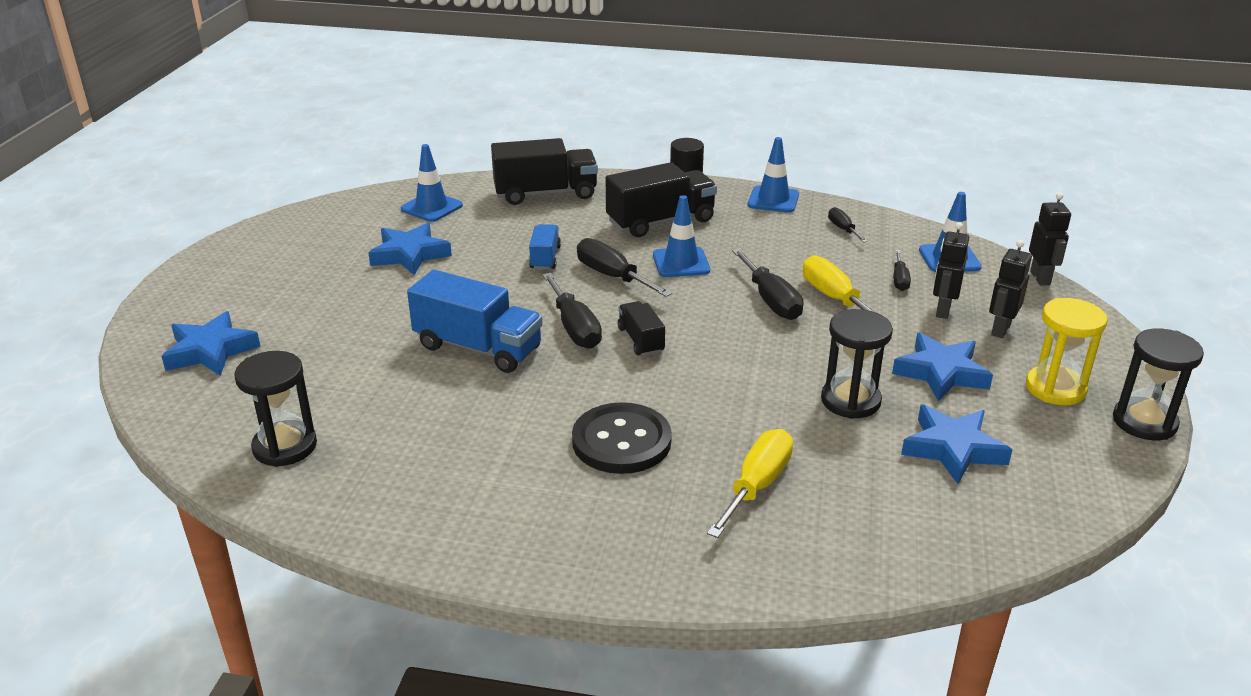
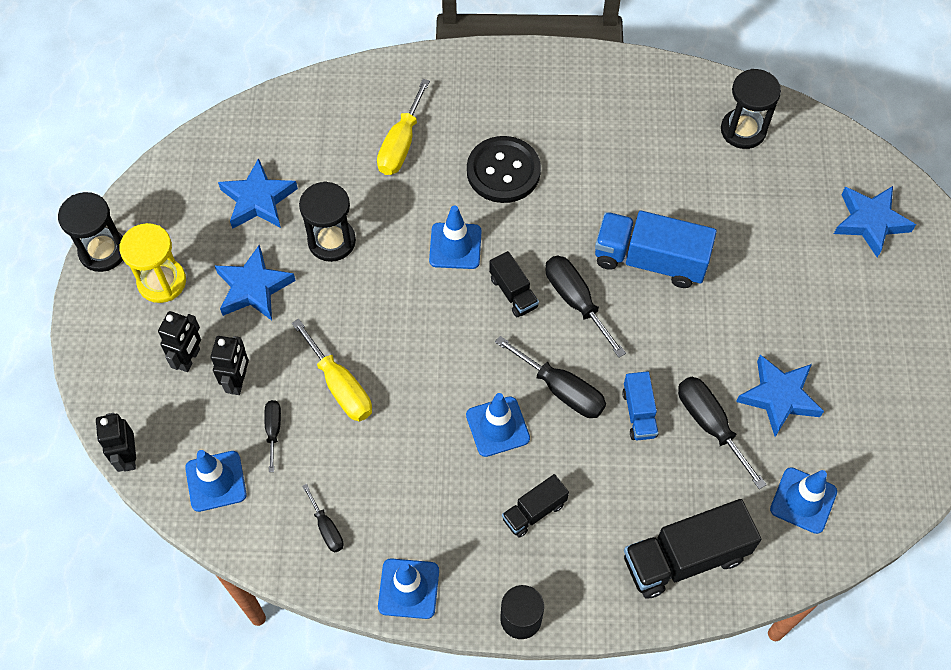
camera: 170 degrees right, 30 degrees up
black truck [606,162,717,237] -> black truck [502,474,569,538], size x0.54
black screwdriver [732,248,804,320] -> black screwdriver moved to [678,377,767,489]
none -> blue traffic cone [429,205,481,269]

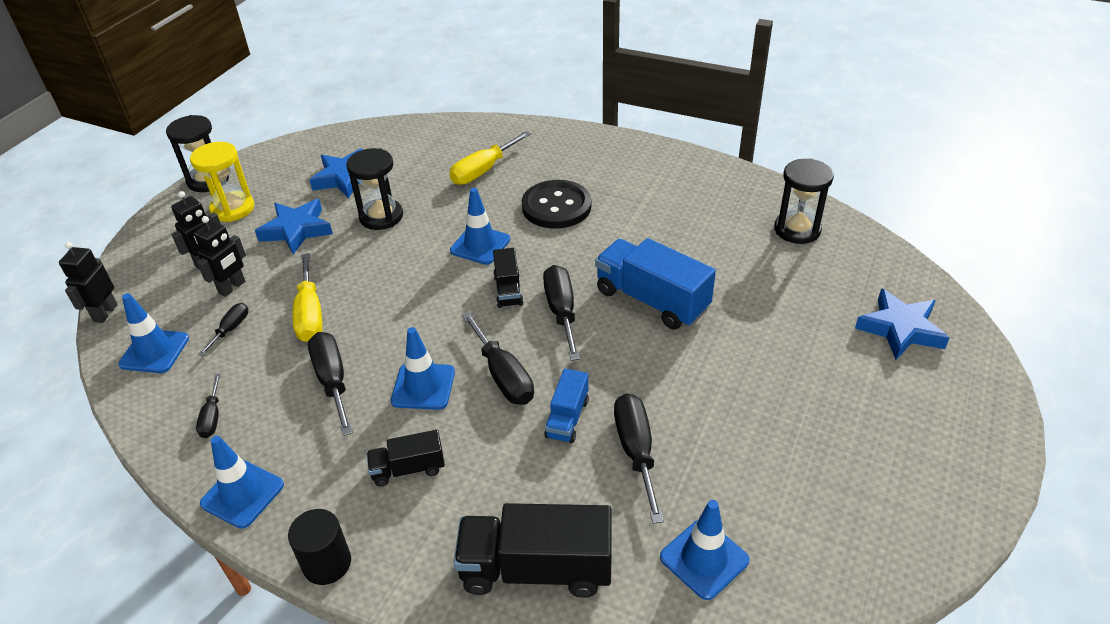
camera: 25 degrees right, 20 degrees down
blue star [736,355,824,437] -> none
none -> black screwdriver [308,332,353,436]

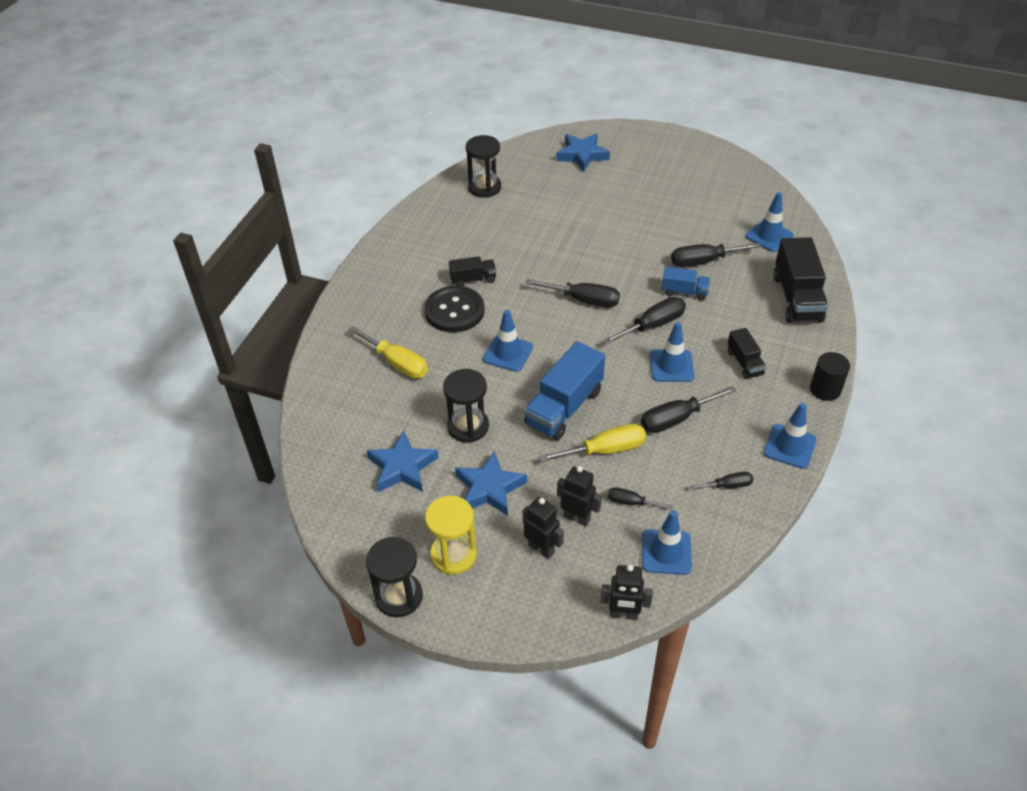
camera: 95 degrees left, 5 degrees up
black truck [493,248,524,308] -> black truck moved to [449,256,496,286]
black screwdriver [543,265,580,361] -> black screwdriver turned 150 degrees counterclockwise [526,279,620,308]
blue truck [595,238,716,329] -> blue truck moved to [524,341,605,440]

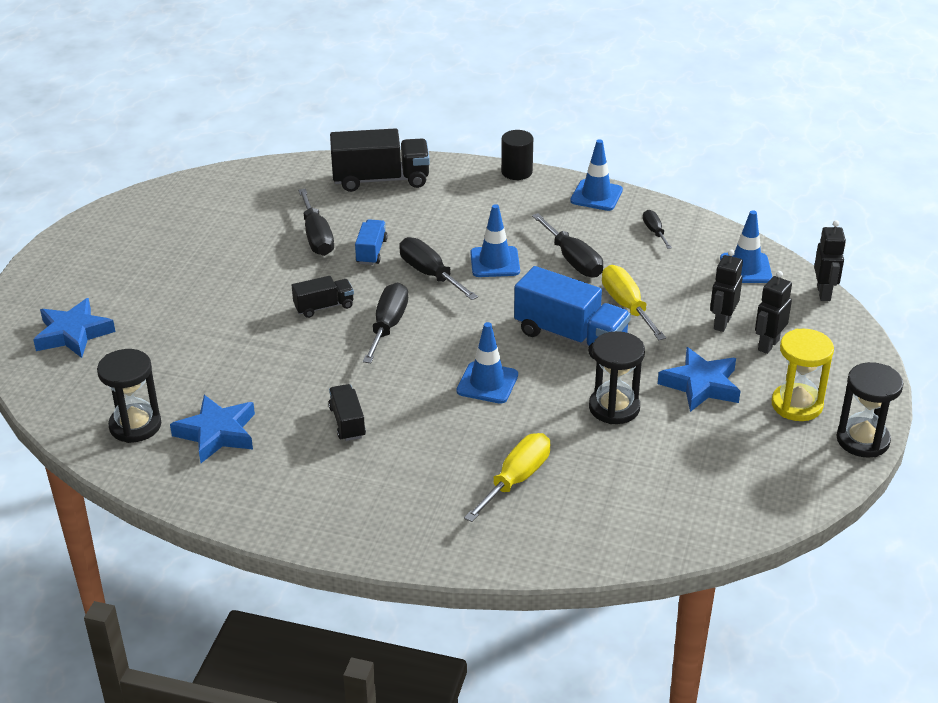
camera: 95 degrees left, 10 degrees down
blue star [367,431,439,492] -> blue star moved to [170,395,255,463]
black button [424,286,485,333] -> none
black screwdriver [608,487,673,509] -> none
black truck [728,328,766,379] -> black truck moved to [292,276,354,318]
blue traffic cone [746,192,794,252] -> none

